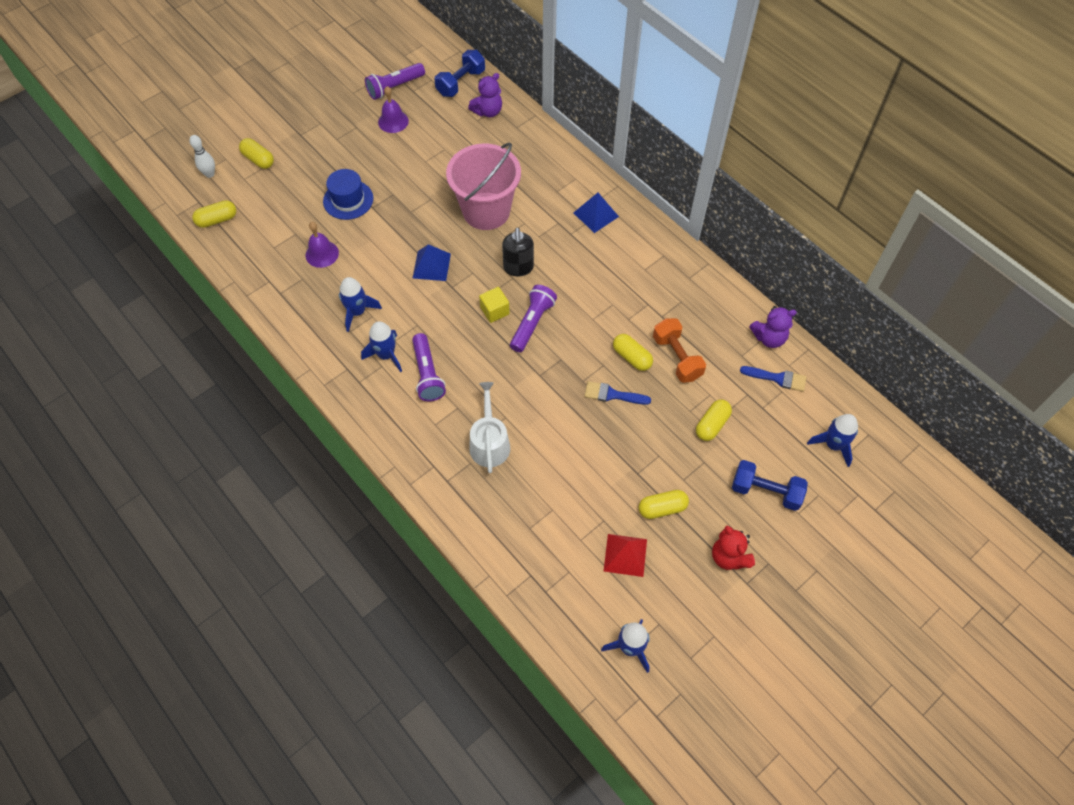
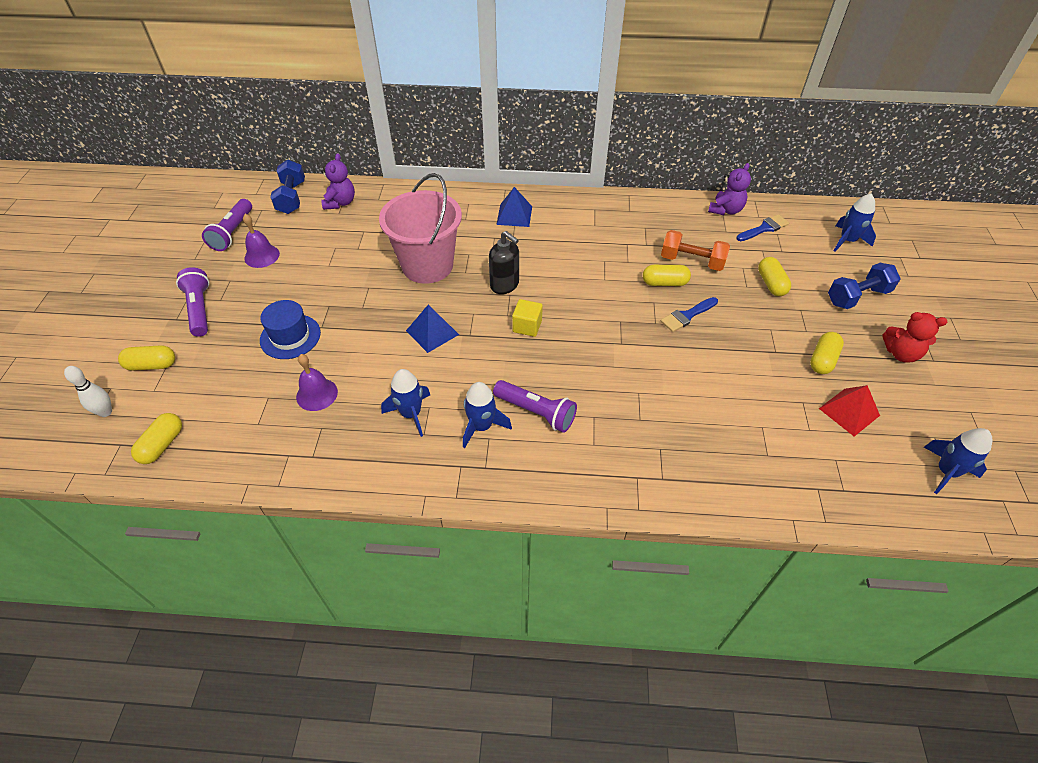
camera: 45 degrees left, 10 degrees down
white watering can [469,382,510,473] -> none
purple flashlight [510,285,557,352] -> purple flashlight moved to [176,267,209,337]

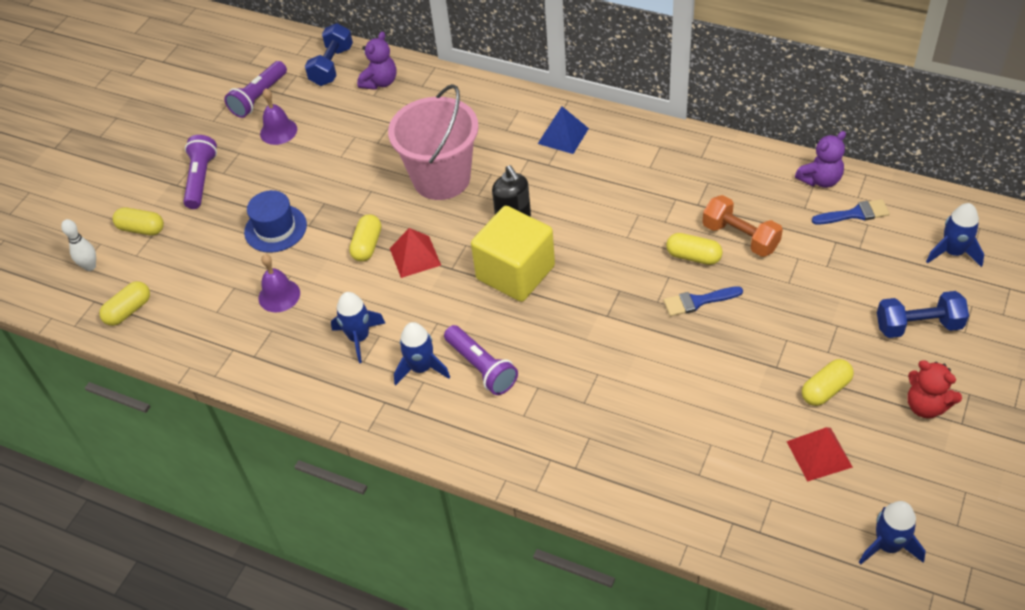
camera: 25 degrees right, 0 degrees up
blue pyramid [406,305,459,353] -> red pyramid [390,228,441,278]
yellow cube [512,299,543,337] -> yellow cube [471,206,555,302], size x2.14
yellow capsule [758,257,791,296] -> yellow capsule moved to [349,214,381,262]

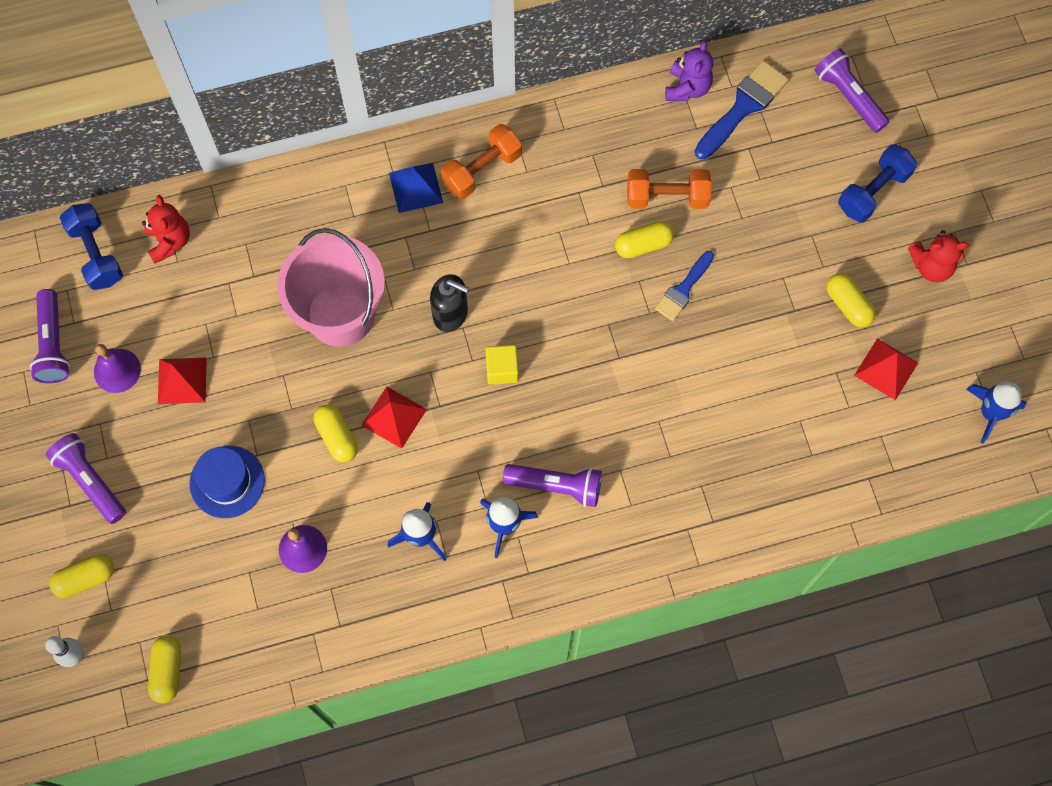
camera: 45 degrees left, 20 degrees up
purple teddy bear [357,32,396,90] -> red teddy bear [142,195,190,264]
yellow cube [471,206,555,302] -> yellow cube [485,345,519,385], size x0.47
yellow capsule [802,359,854,406] -> yellow capsule turned 45 degrees counterclockwise [826,273,876,327]
blue brush [812,199,890,225] -> blue brush [695,60,789,159], size x1.55
blue rocket [926,203,984,267] -> purple flashlight [815,48,890,133]
none -> red pyramid [158,357,207,404]
none -> orange dumbbell [441,124,522,199]

